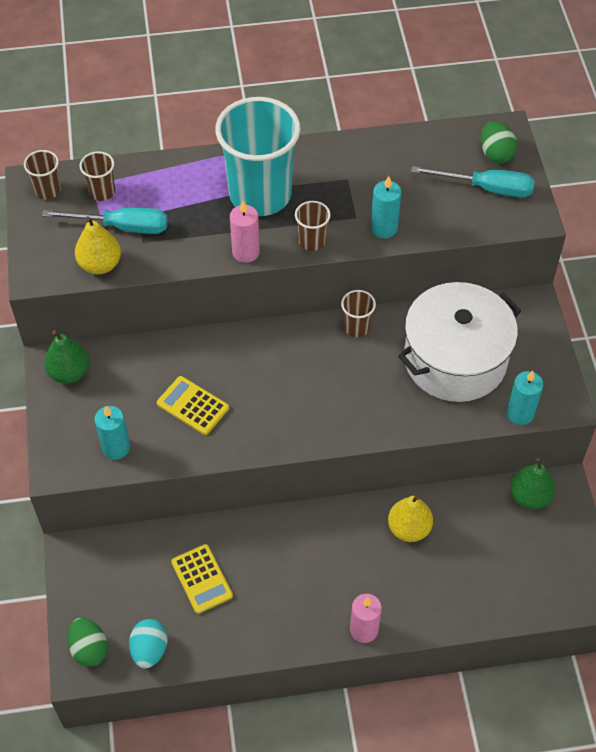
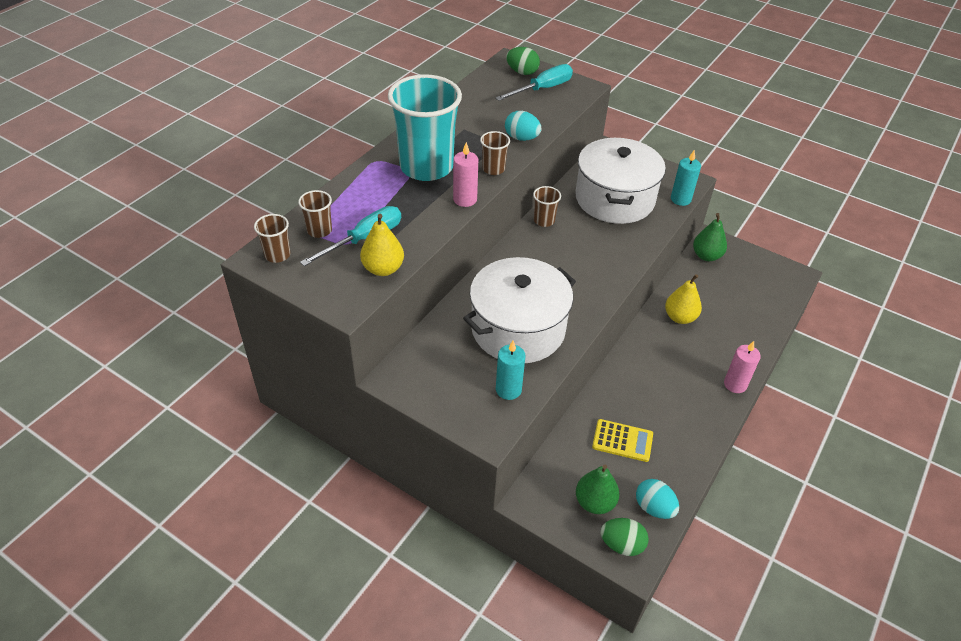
camera: 50 degrees left, 10 degrees down
green pear [44,330,90,384] -> green pear moved to [576,465,620,514]
yellow calculator [157,376,229,435] -> white pot [463,257,576,363]
turquoise candle [371,176,402,238] -> turquoise egg [505,111,542,141]

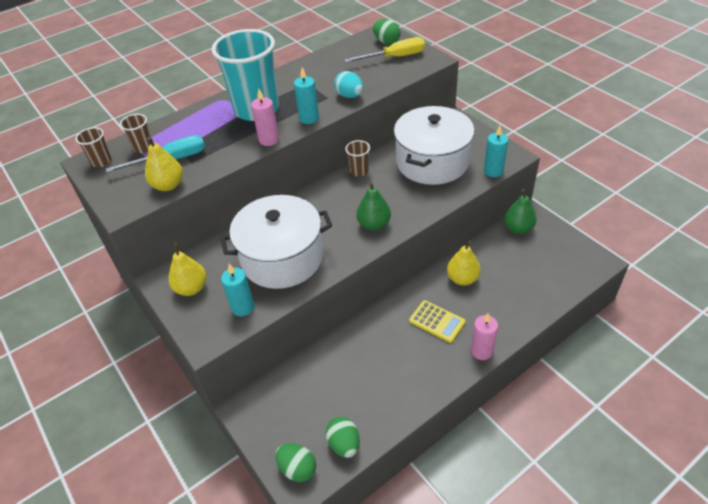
camera: 25 degrees right, 0 degrees up
brown cup [480,131,510,175] -> turquoise candle [294,67,319,124]
turquoise screwdriver [495,64,573,101] -> yellow screwdriver [344,37,425,63]
green pear [576,465,620,514] -> green pear moved to [356,182,391,231]
yellow calculator [592,419,653,462] -> yellow calculator moved to [409,300,466,343]
turquoise egg [636,479,679,519] -> green egg [325,417,360,458]
none -> yellow pear [168,243,207,296]

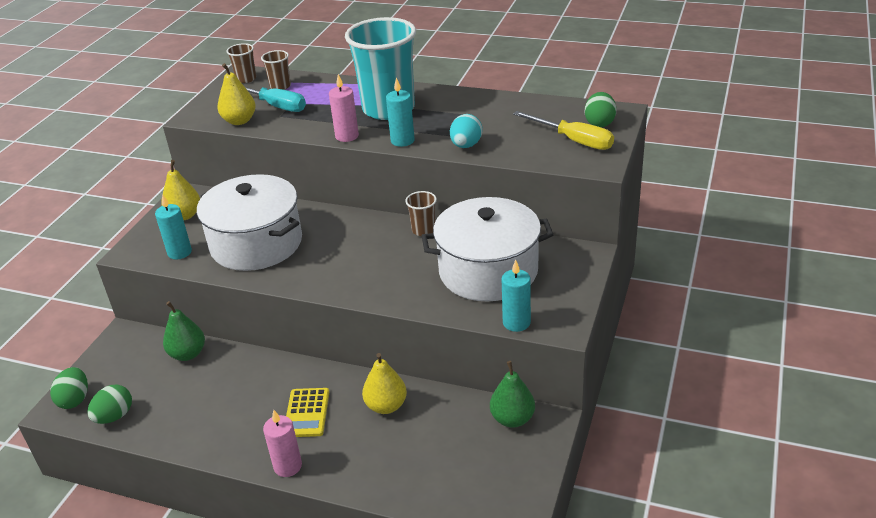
camera: 55 degrees right, 10 degrees down
green pear [356,182,391,231] -> green pear moved to [163,301,205,361]

